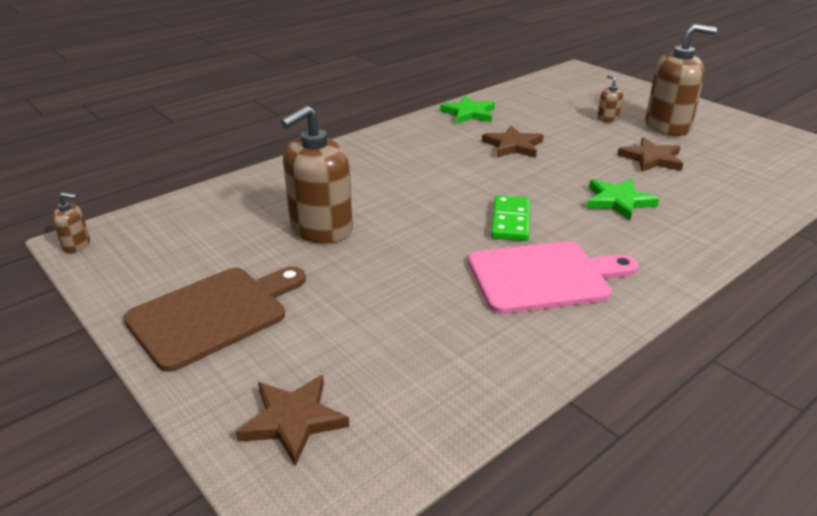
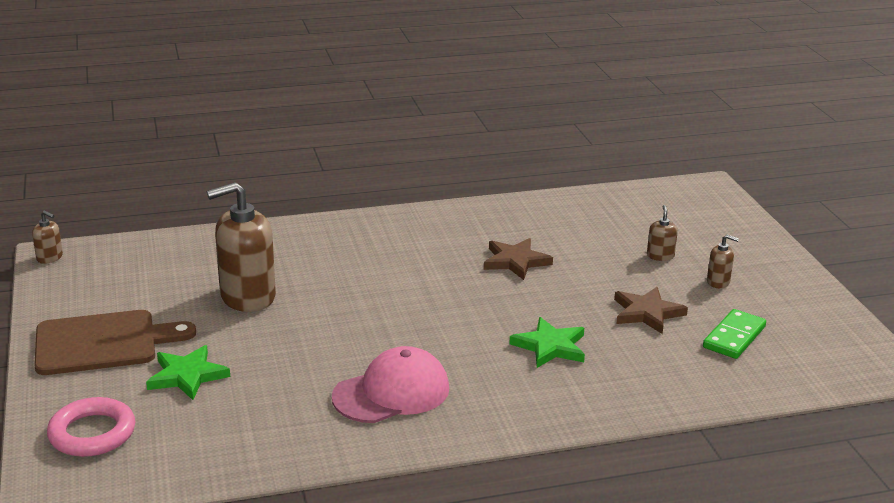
camera: 25 degrees right, 5 degrees down
brown star [235,375,350,466] -> pink ring [47,397,135,457]
green star [440,96,495,124] -> green star moved to [146,345,230,400]
pink cutting board [468,241,639,314] -> pink cap [332,346,449,423]
green domino [491,195,530,241] -> green domino moved to [703,309,766,359]
brown soap dispenser [645,24,717,136] -> brown soap dispenser [707,235,739,288], size x0.44

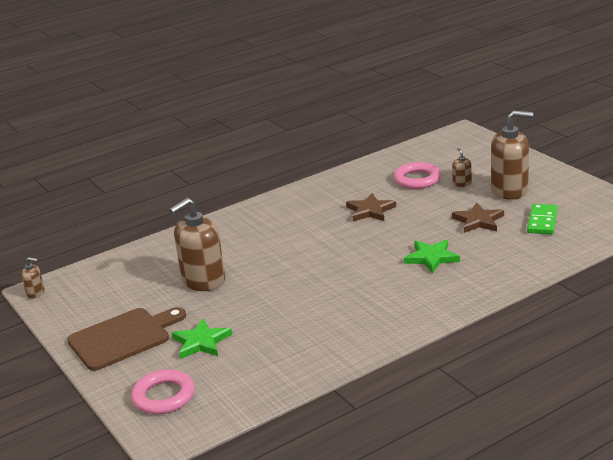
camera: 15 degrees left, 0 degrees up
pink cap [332,346,449,423] -> none
brown soap dispenser [707,235,739,288] -> brown soap dispenser [491,111,533,200], size x2.27
none -> pink ring [394,162,441,189]

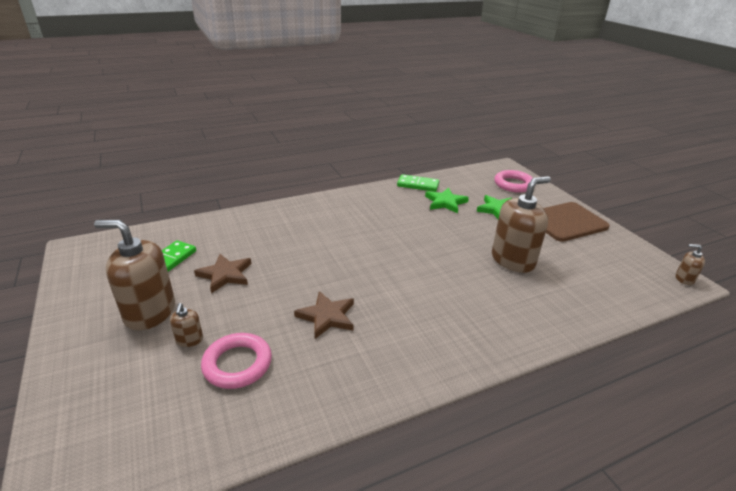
camera: 175 degrees left, 5 degrees up
green star [404,240,460,274] -> green star moved to [425,187,469,213]
none -> green domino [397,174,439,192]

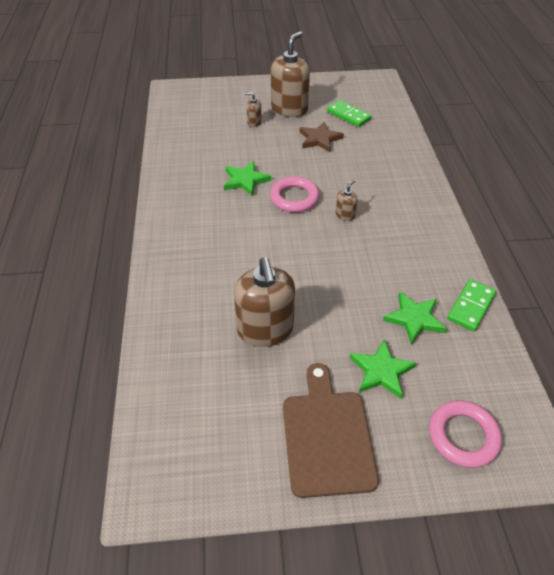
camera: 110 degrees right, 15 degrees up
pink ring [201,333,272,389] -> pink ring moved to [270,177,319,212]
brown star [294,291,354,339] -> green star [224,161,271,196]
brown soap dispenser [675,244,705,285] -> brown soap dispenser moved to [336,180,358,221]

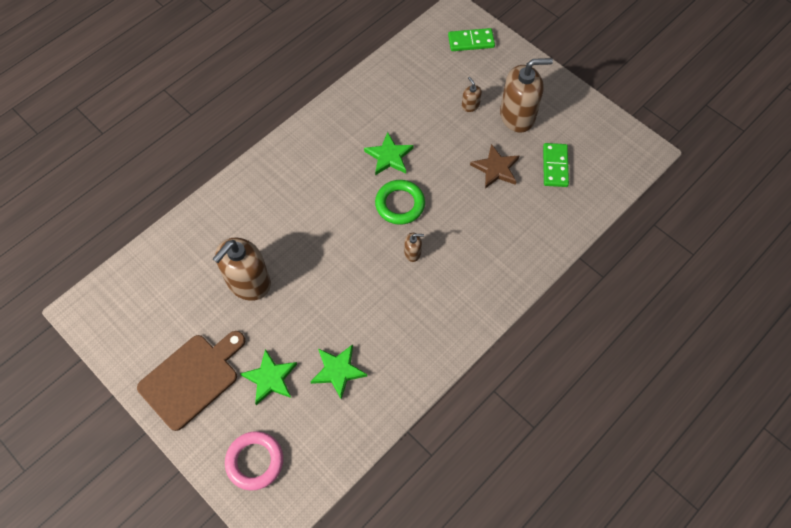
camera: 50 degrees right, 15 degrees up
pink ring [270,177,319,212] -> green ring [375,180,425,225]
green domino [447,279,496,331] -> green domino moved to [448,28,495,51]

